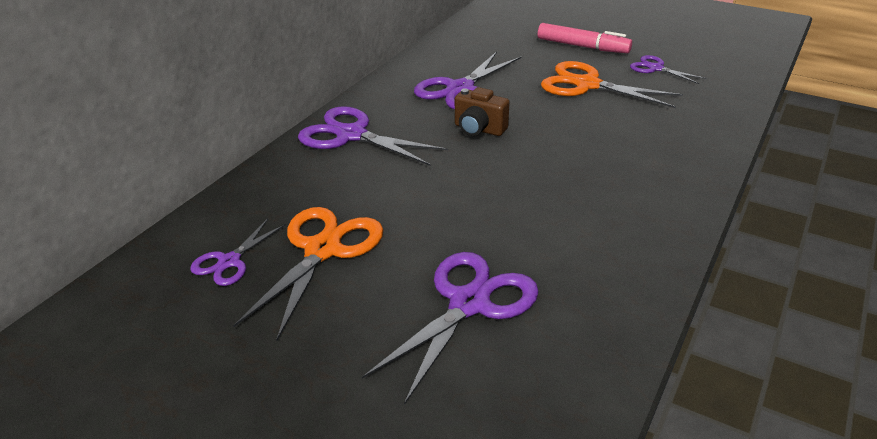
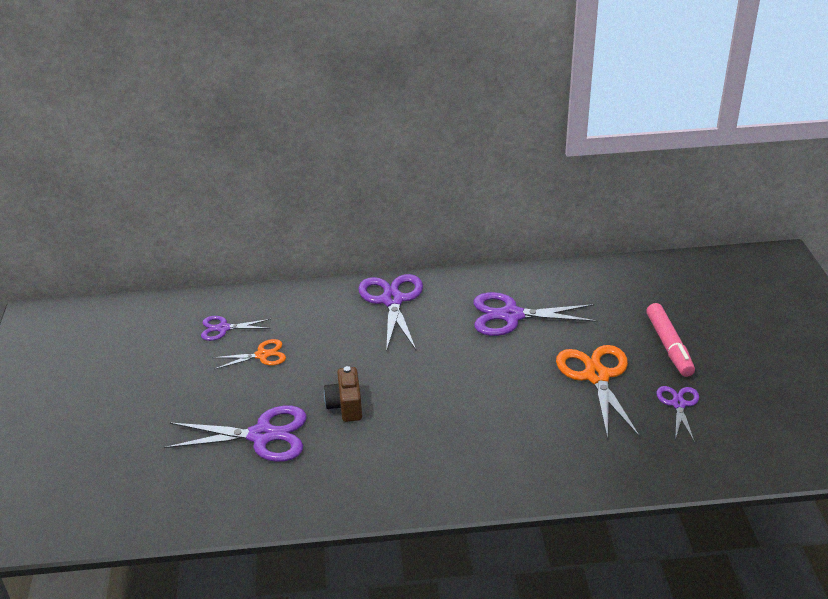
camera: 55 degrees right, 0 degrees up
orange scissors [233,207,383,341] -> orange scissors [212,339,286,370], size x0.56
brown camera [455,87,510,136] -> brown camera moved to [324,366,362,422]

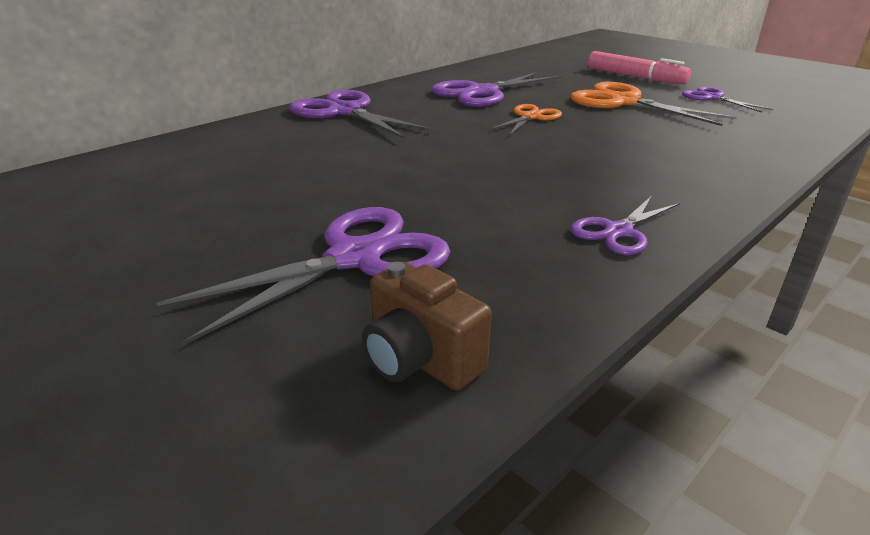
camera: 40 degrees left, 5 degrees down
purple scissors [201,316,271,341] -> purple scissors moved to [570,196,680,255]
orange scissors [212,339,286,370] -> orange scissors moved to [490,104,562,136]
brown camera [324,366,362,422] -> brown camera moved to [362,262,492,390]

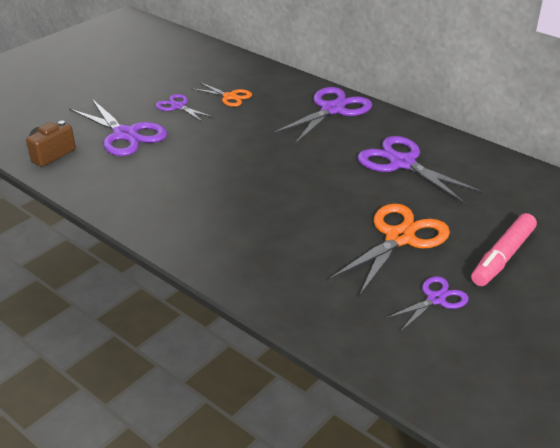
camera: 85 degrees right, 5 degrees up
orange scissors [490,104,562,136] -> orange scissors moved to [191,82,252,107]
purple scissors [570,196,680,255] -> purple scissors moved to [156,94,213,122]

